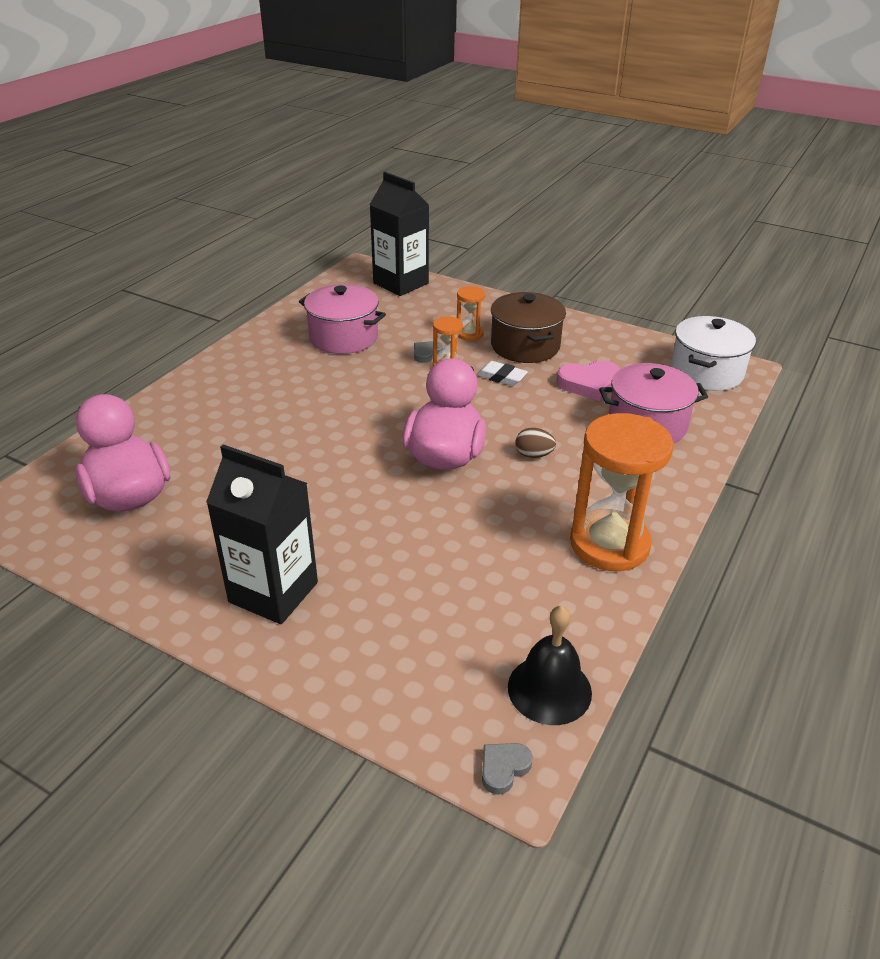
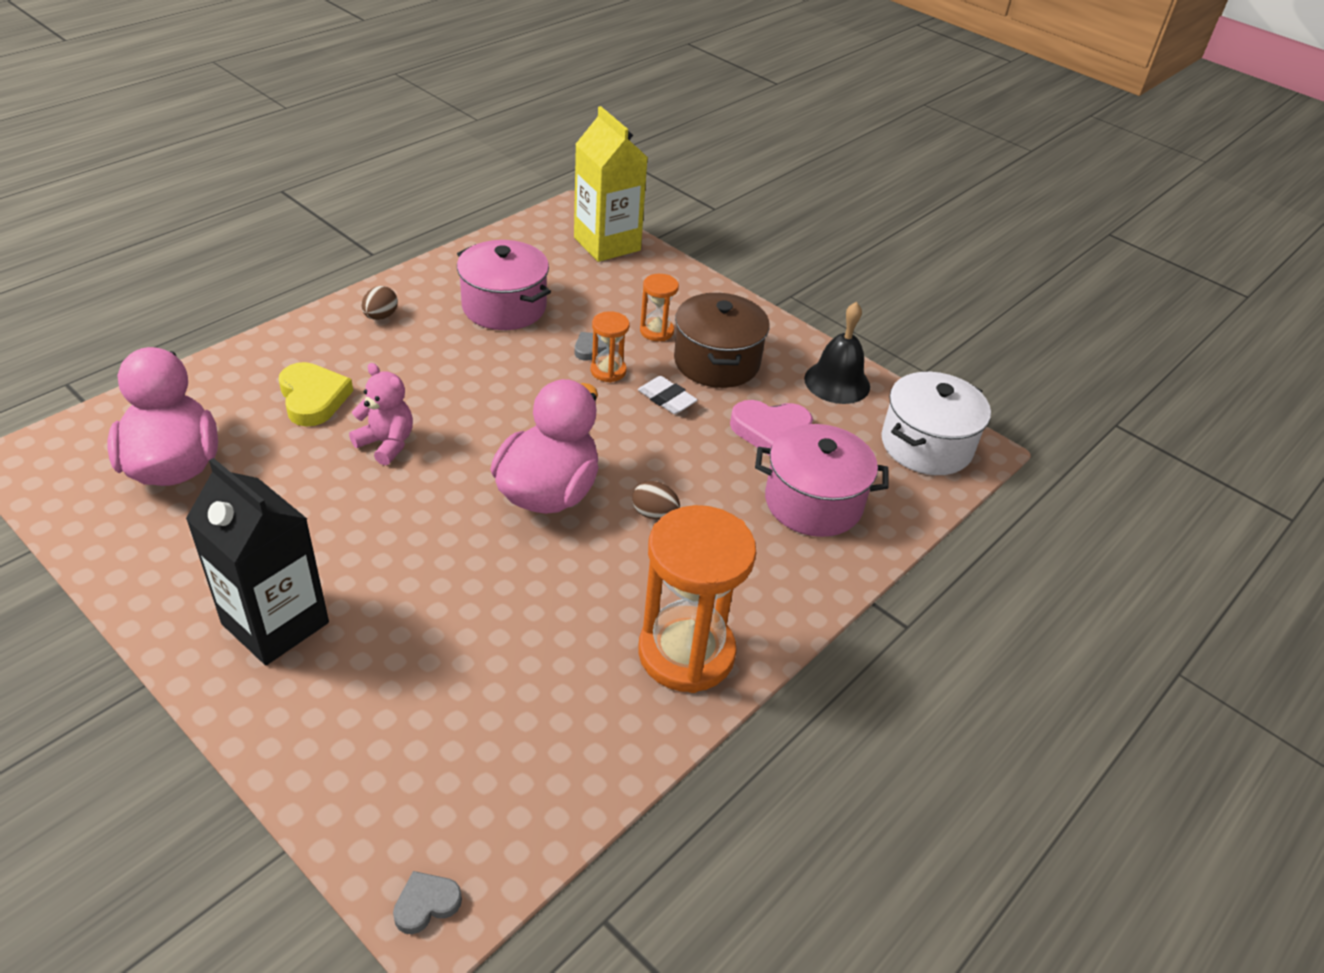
camera: 10 degrees right, 5 degrees up
black carton [369,172,429,296] -> yellow carton [574,106,648,262]
black bell [508,606,592,725] -> black bell moved to [804,302,870,404]
none -> yellow heart [279,362,353,427]
none -> pink teddy bear [349,363,413,465]
none -> brown egg [362,286,398,320]

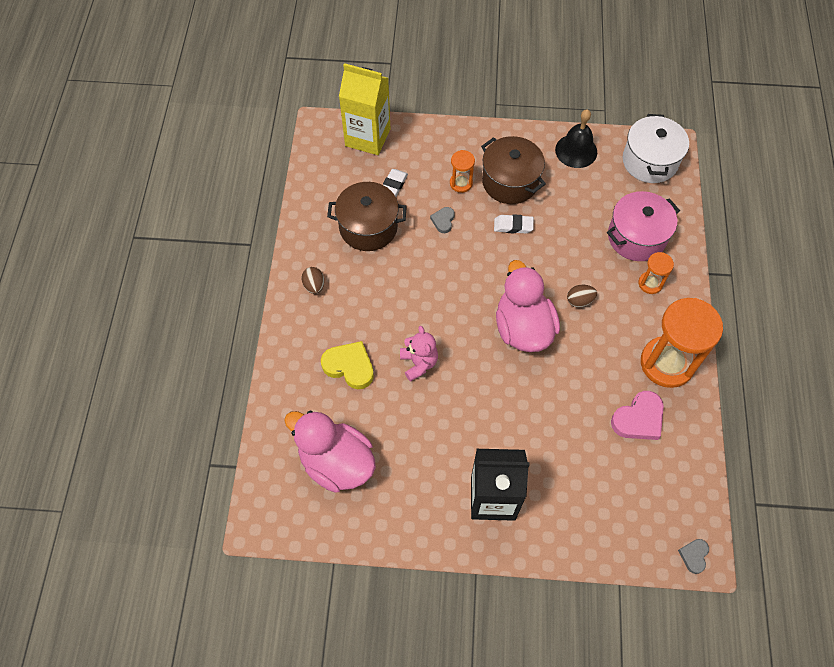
camera: 35 degrees left, 20 degrees up
pink teddy bear [349,363,413,465] -> pink teddy bear turned 75 degrees clockwise [400,326,438,382]
pink pot [457,240,551,330] -> brown pot [327,182,407,251]
orange hourglass [591,311,629,382] -> orange hourglass moved to [638,252,674,294]
pink heart [730,400,813,456] -> pink heart moved to [611,391,664,440]
none -> white eraser [383,169,408,197]

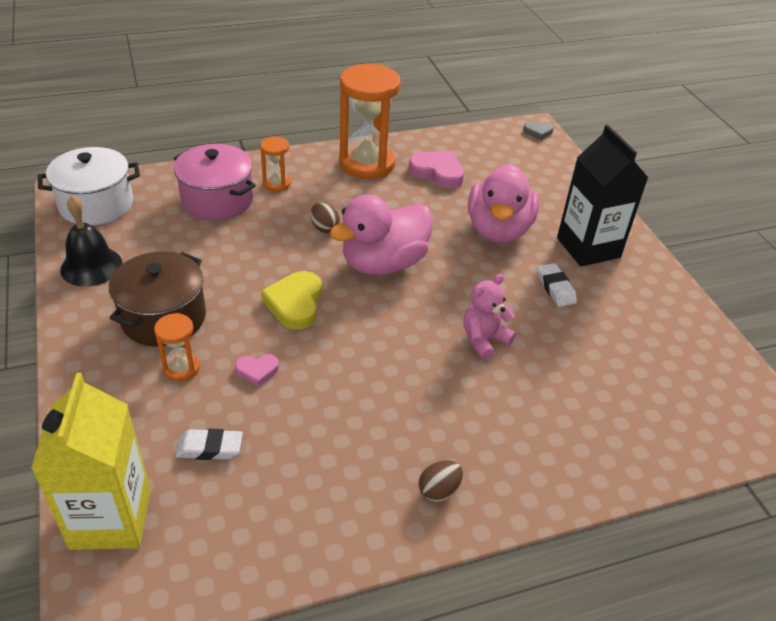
camera: 115 degrees left, 20 degrees down
pink duck [284,410,376,493] -> pink duck moved to [468,164,539,243]
yellow heart [321,341,374,389] -> yellow heart moved to [261,271,322,330]
brown pot [327,182,407,251] -> none
grey heart [430,207,455,233] -> pink heart [235,354,279,387]
white eraser [494,214,534,233] -> white eraser moved to [537,263,577,307]

